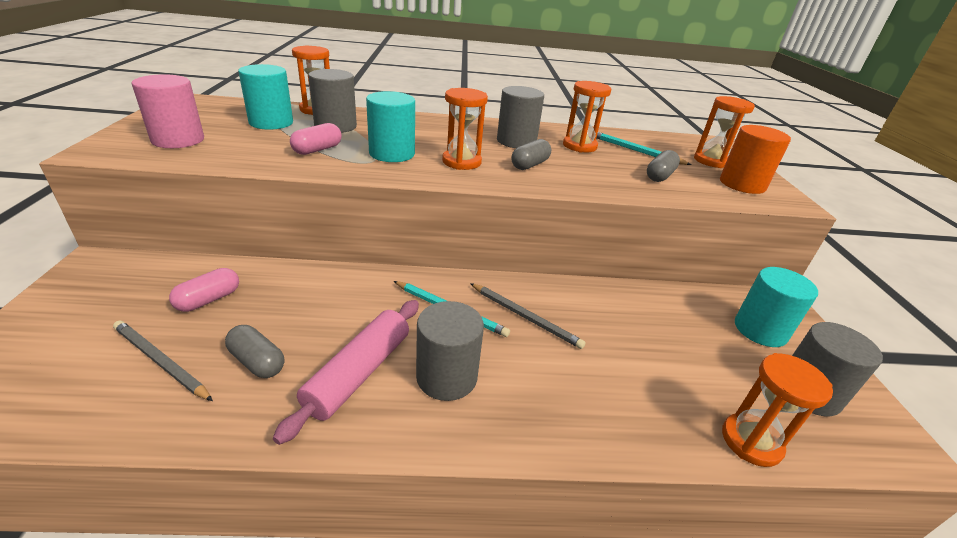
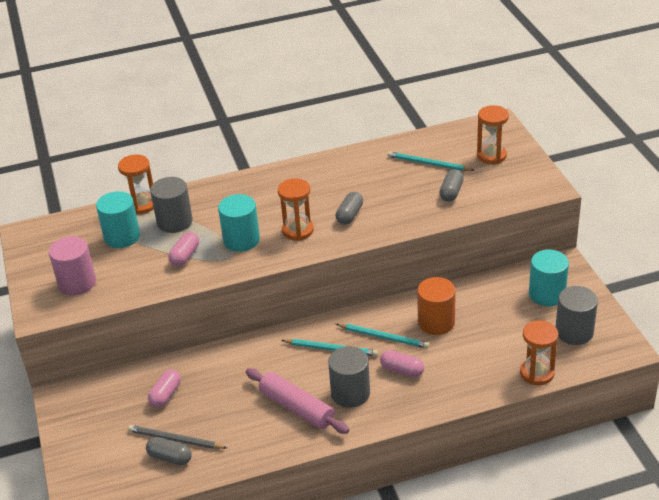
camera: 10 degrees left, 5 degrees up
grey capsule [225,325,284,378] -> grey capsule moved to [146,437,192,465]
pink rolling pin [273,300,419,445] -> pink rolling pin turned 60 degrees counterclockwise [246,368,349,434]
grey pencil [470,283,586,349] -> turquoise pencil [336,324,429,349]
grey cylinder [497,86,544,148] -> none
orange hourglass [563,81,611,153] -> none
orange cylinder [720,125,791,194] -> orange cylinder moved to [417,277,456,335]
none -> pink capsule [380,350,424,377]

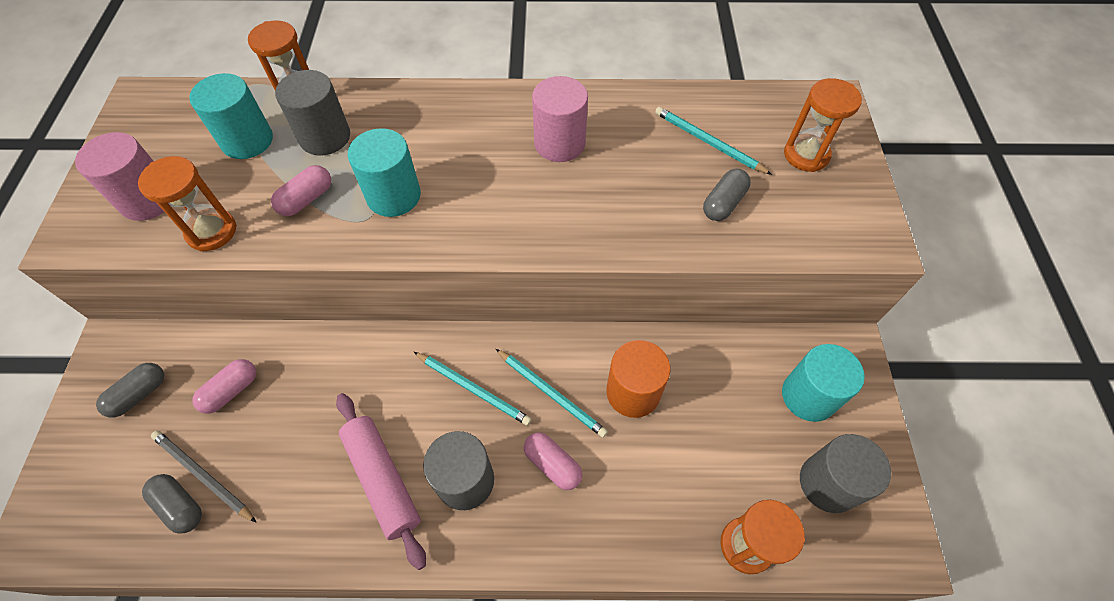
camera: 15 degrees right, 20 degrees up
orange hourglass [278,178,314,241] -> orange hourglass moved to [138,156,237,251]
grey capsule [336,192,363,225] -> grey capsule moved to [96,363,164,417]
none -> pink cylinder [532,76,588,162]

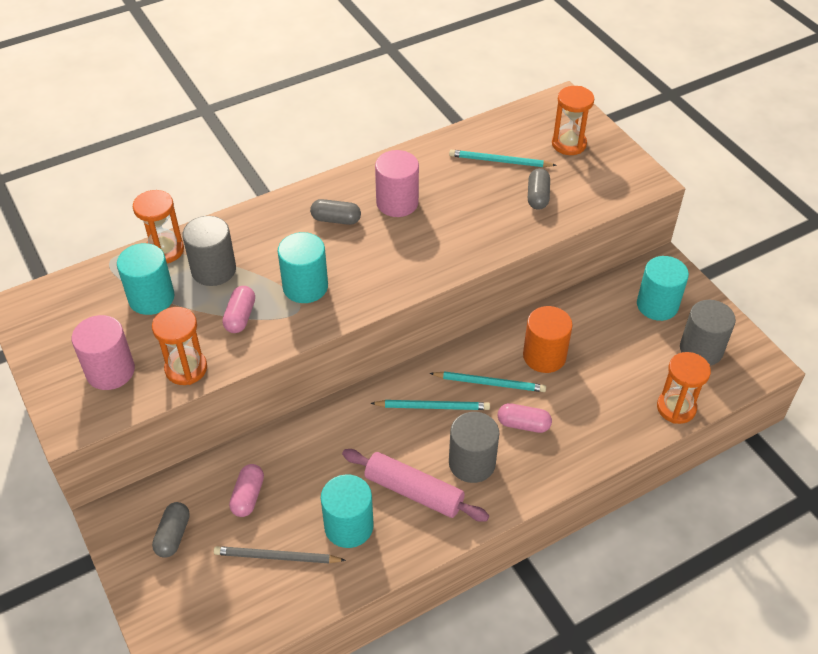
camera: 30 degrees left, 10 degrees down
grey capsule [142,474,202,534] -> grey capsule moved to [310,199,361,225]
none -> turquoise cylinder [321,474,374,548]

